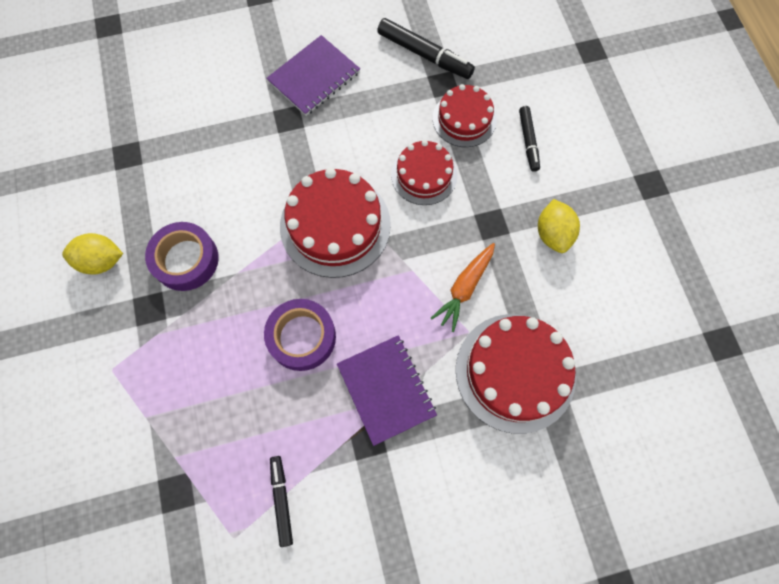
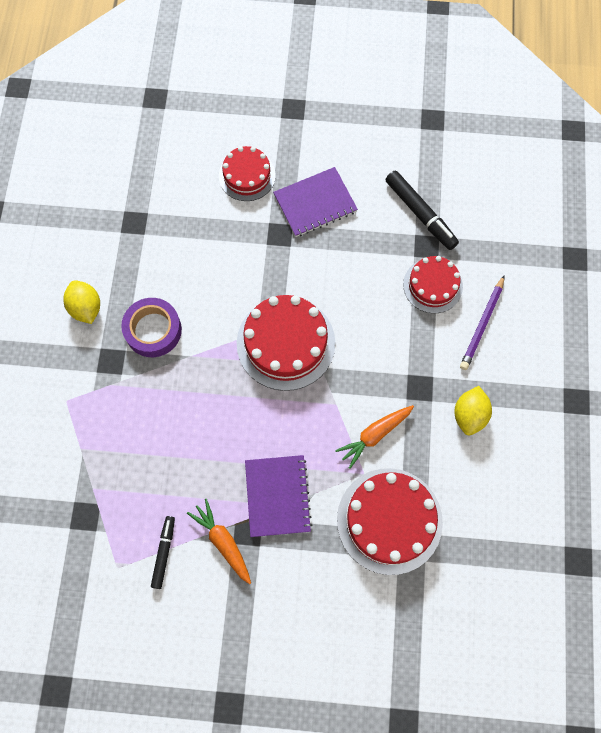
camera: 20 degrees right, 0 degrees up
yellow lemon [62,233,123,275] -> yellow lemon turned 45 degrees clockwise [64,280,100,324]
purple tape [264,299,336,371] -> none
red cake [391,140,457,205] -> red cake moved to [219,146,276,201]
black marker [519,106,540,172] -> purple pencil [460,275,505,370]
none -> orange carrot [187,499,251,584]

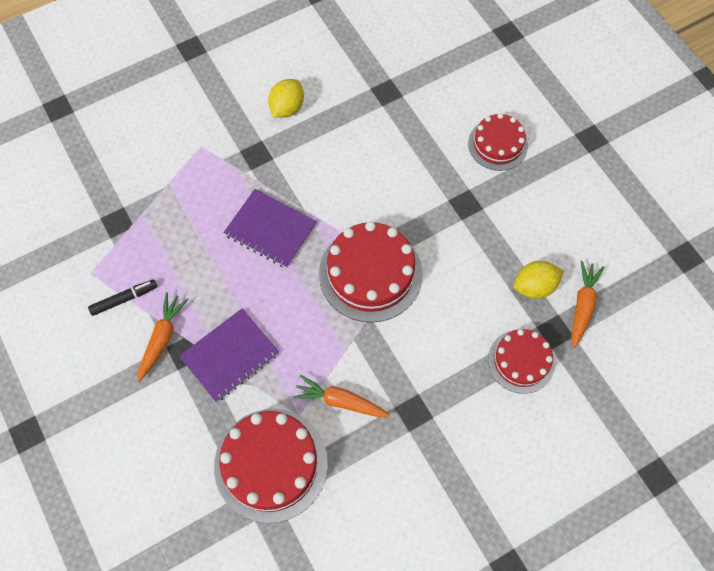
camera: 55 degrees right, 5 degrees down
purple tape [121,298,182,357] -> none
purple notebook [273,167,358,237] -> purple notebook moved to [223,189,317,268]
black marker [385,170,459,250] -> orange carrot [571,261,604,348]
yellow lemon [454,386,492,435] -> yellow lemon moved to [514,261,564,299]
purple pencil [460,275,505,370] -> none

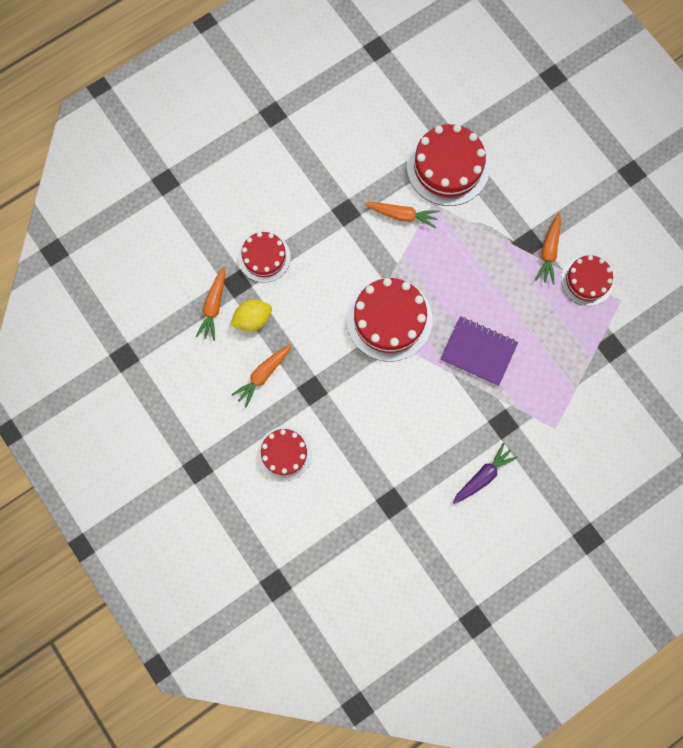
camera: 175 degrees right, 10 degrees up
black marker [88,279,157,316] -> red cake [561,255,614,306]
purple notebook [179,308,279,402] -> none
yellow lemon [268,79,304,118] -> purple carrot [453,443,518,504]
none -> orange carrot [231,344,292,407]

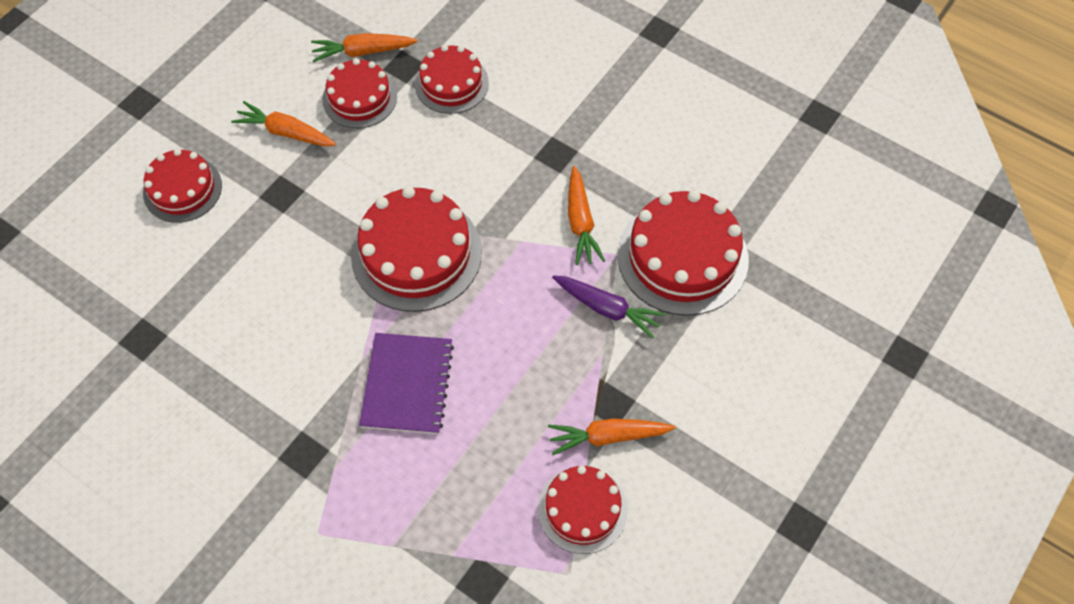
camera: 70 degrees right, 15 degrees down
yellow lemon [230,300,272,331] -> red cake [322,58,397,128]
purple carrot [453,443,518,504] -> purple carrot moved to [552,276,666,339]

